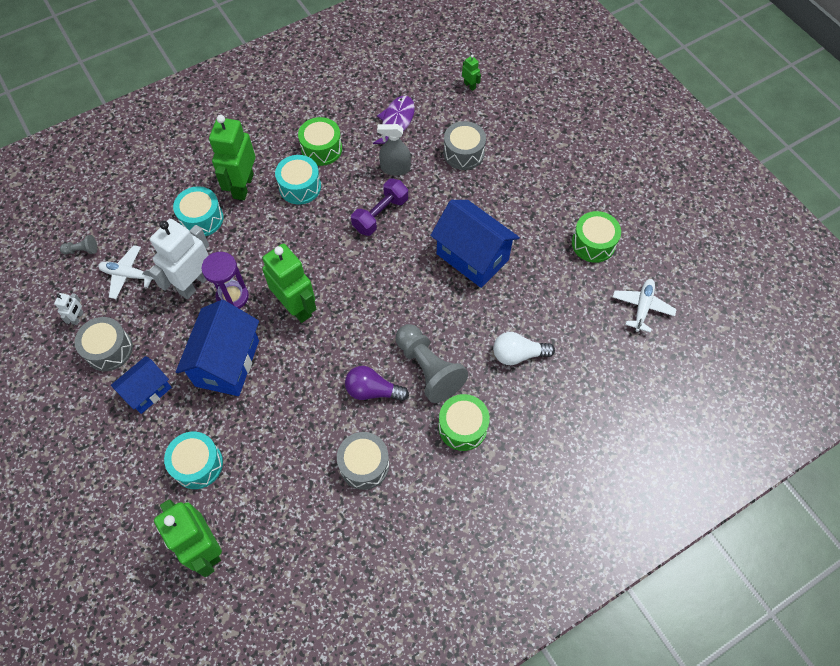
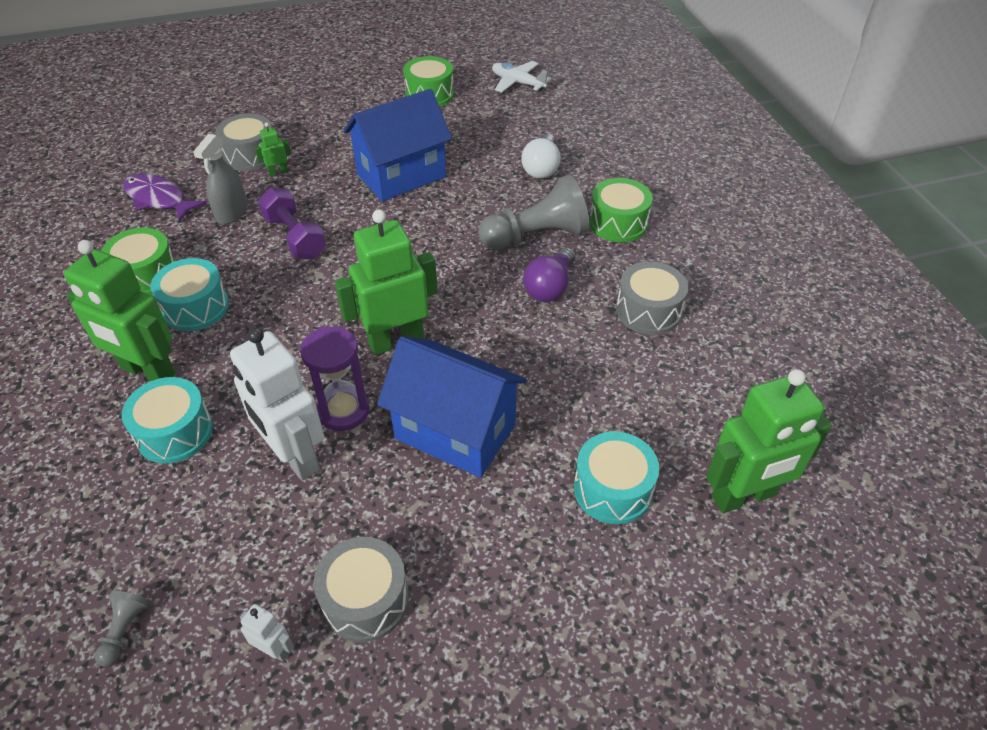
camera: 75 degrees left, 15 degrees down
white plane [98,245,154,299] -> none
blue house [111,356,172,414] -> none
green robot [462,55,481,91] -> green robot moved to [254,122,291,177]

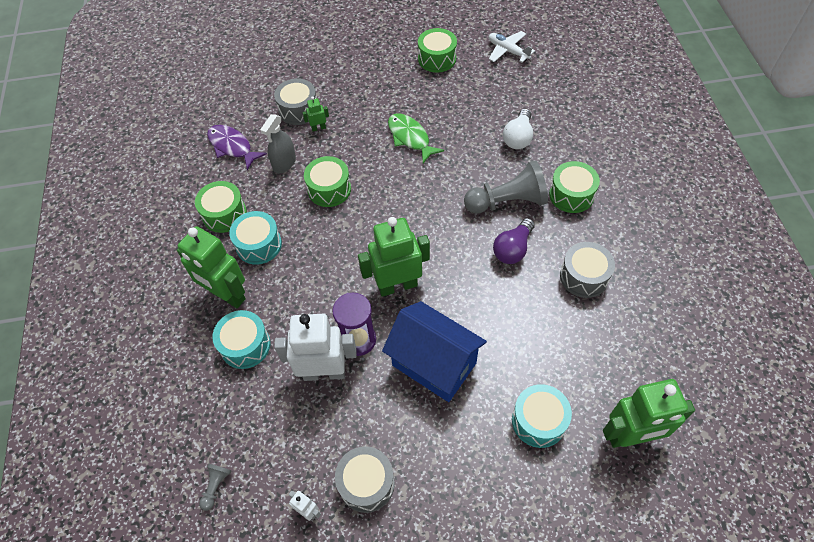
camera: 10 degrees right, 10 degrees up
white robot [230,327,324,480] -> white robot turned 120 degrees clockwise [274,314,357,381]
purple dumbbell [258,187,326,259] -> green drum [304,156,351,207]
blue house [343,89,452,202] -> green fish [388,113,444,163]

